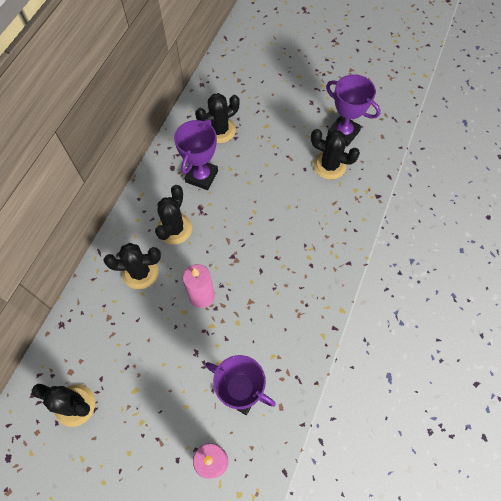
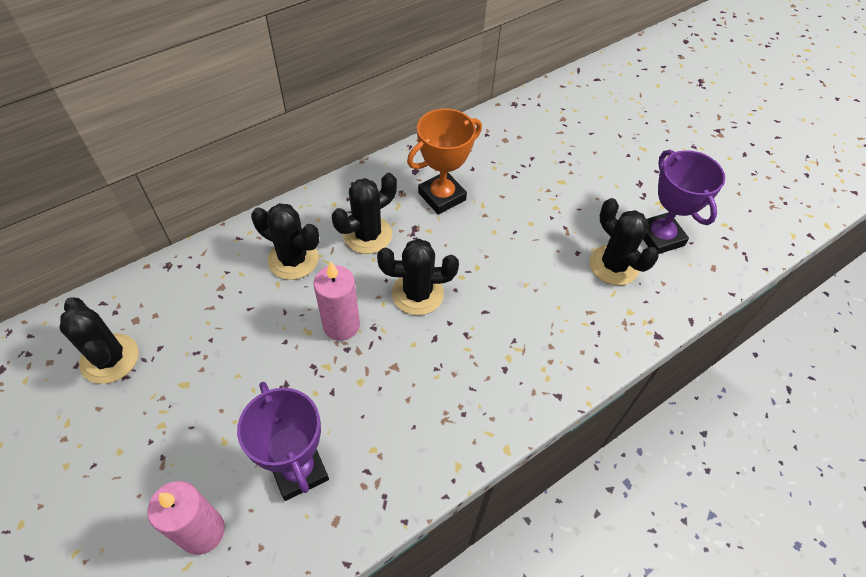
camera: 30 degrees right, 10 degrees down
purple trophy [174,119,218,190] -> orange trophy [407,109,482,214]
black cactus [195,93,240,143] -> black cactus moved to [377,239,459,315]

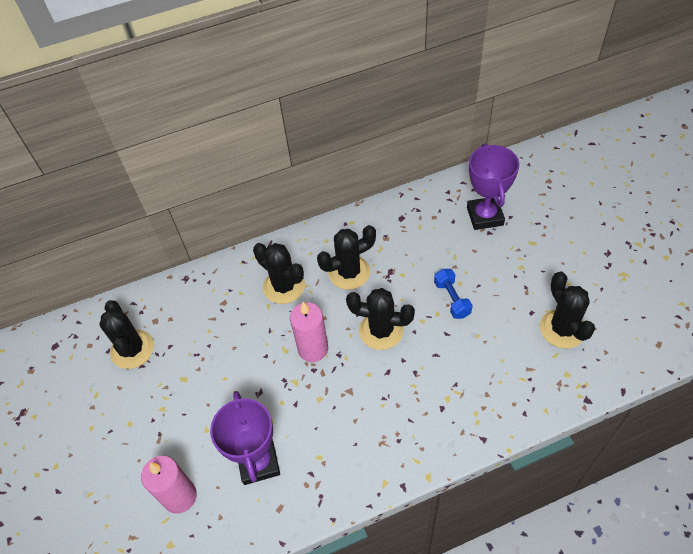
camera: 20 degrees right, 0 degrees up
orange trophy [407,109,482,214] -> none
purple trophy [643,150,725,254] -> purple trophy moved to [467,143,519,230]
none -> blue dumbbell [434,269,473,319]

